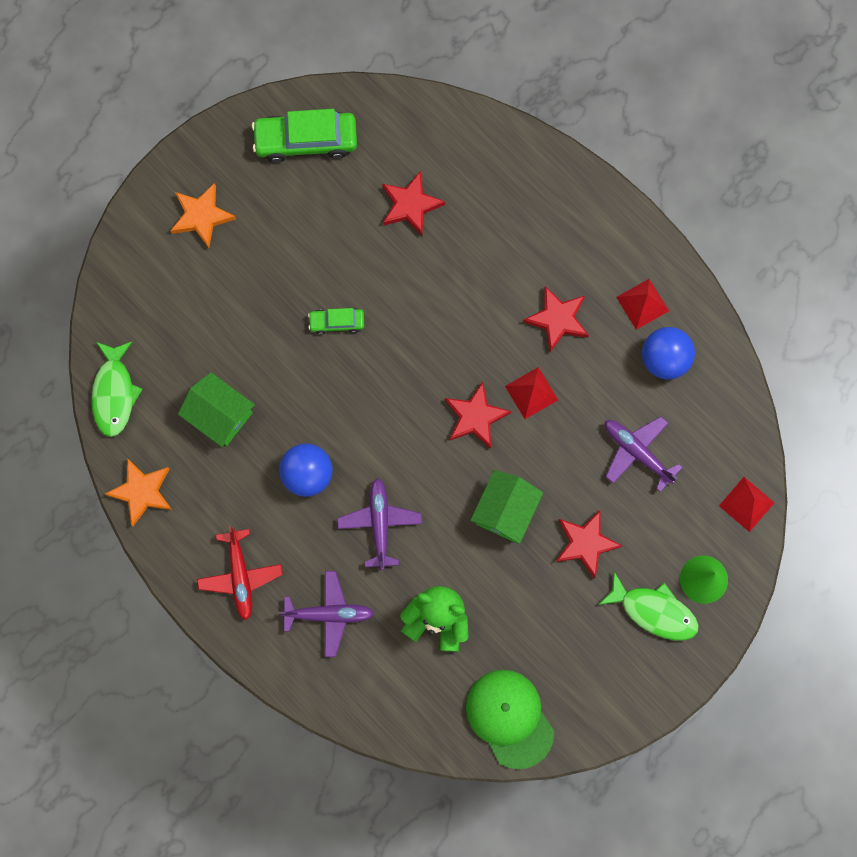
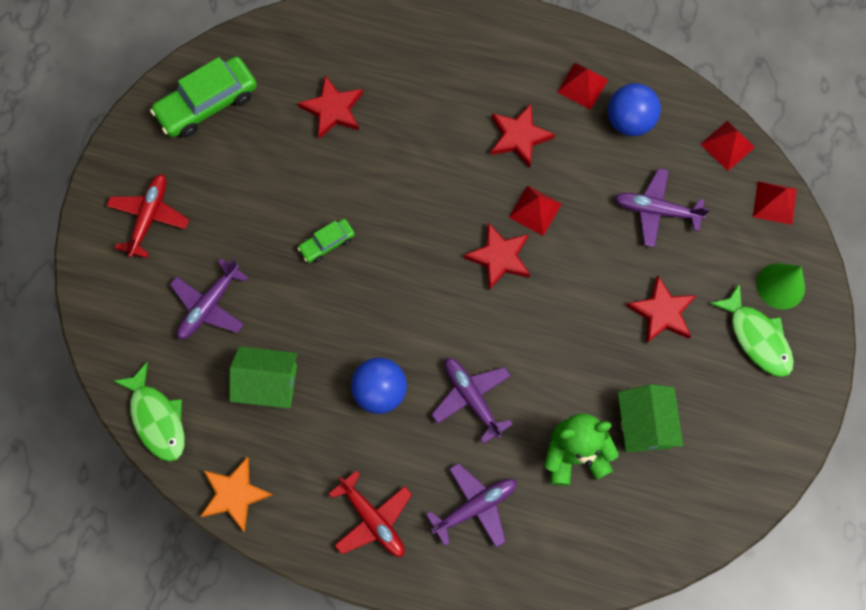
camera: 30 degrees left, 5 degrees down
orange star [170,183,236,248] -> red plane [107,174,189,258]
green cap [466,670,554,769] -> none
green house [470,470,543,544] -> green house moved to [618,384,683,452]
green fish [598,572,699,641] -> green fish turned 60 degrees clockwise [709,283,794,377]
none -> purple plane [170,258,249,339]
none -> red pyramid [700,121,755,171]

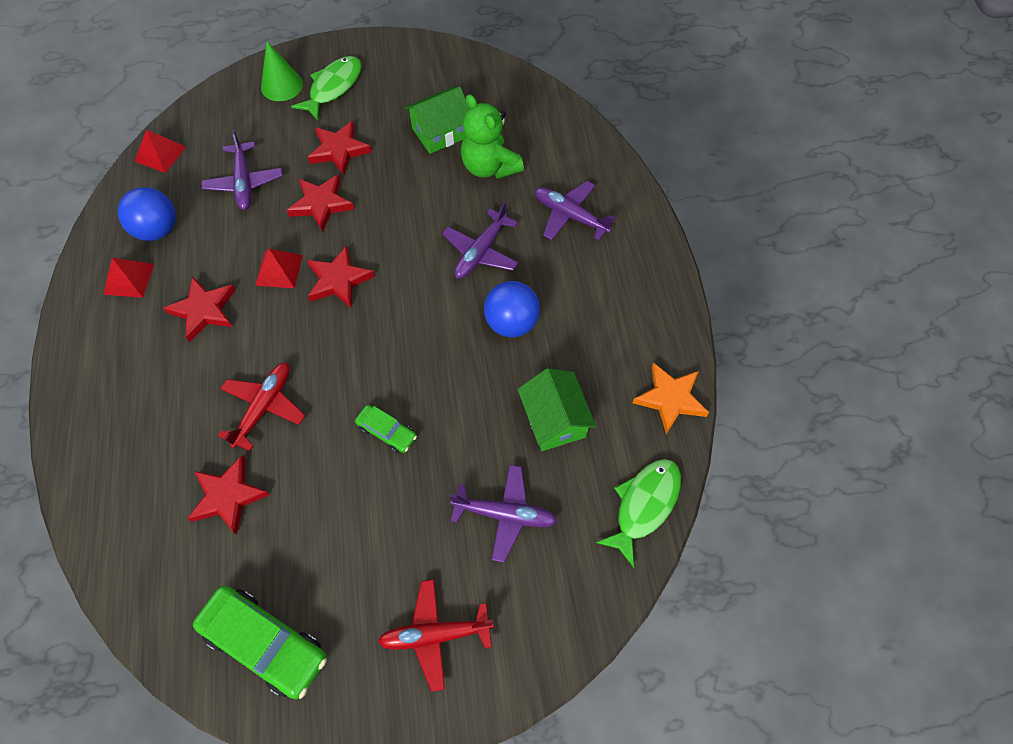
camera: 115 degrees left, 10 degrees down
red plane [329,470,412,557] -> red plane moved to [218,363,305,451]
red pyramid [753,181,797,225] -> none
none -> red star [286,174,354,232]

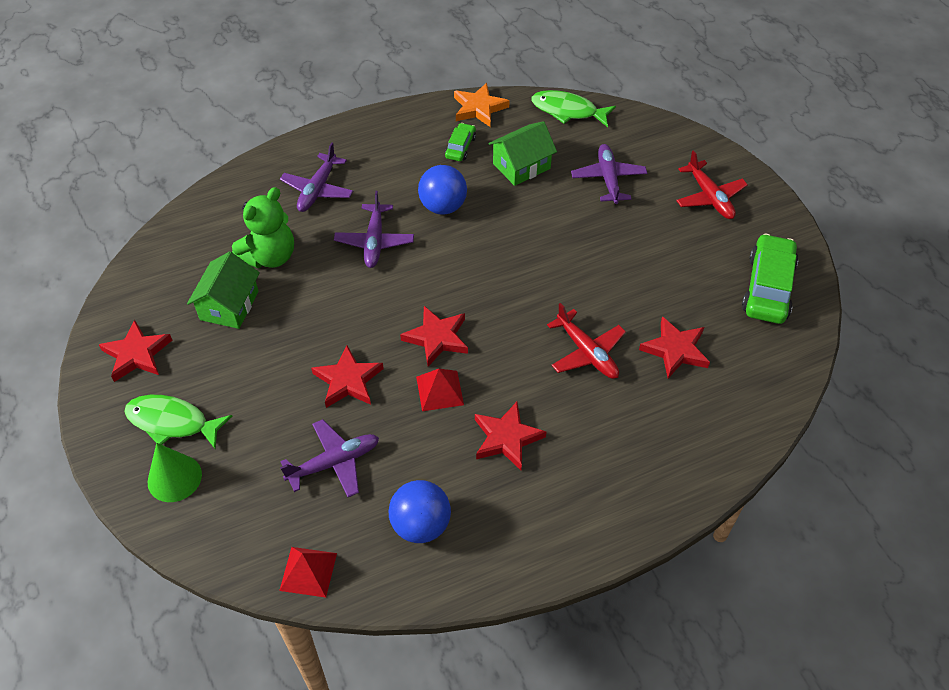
camera: 105 degrees left, 10 degrees down
red pyramid [103,258,154,298] -> none
red plane [218,363,305,451] -> red plane turned 135 degrees counterclockwise [547,303,626,379]
red star [307,121,372,175] -> red star moved to [99,320,172,382]
green car [355,405,417,453] -> green car moved to [445,123,476,161]
green house [405,86,469,154] -> green house turned 60 degrees clockwise [187,251,260,329]
purple plane [442,202,518,279] -> purple plane turned 75 degrees clockwise [334,191,414,268]

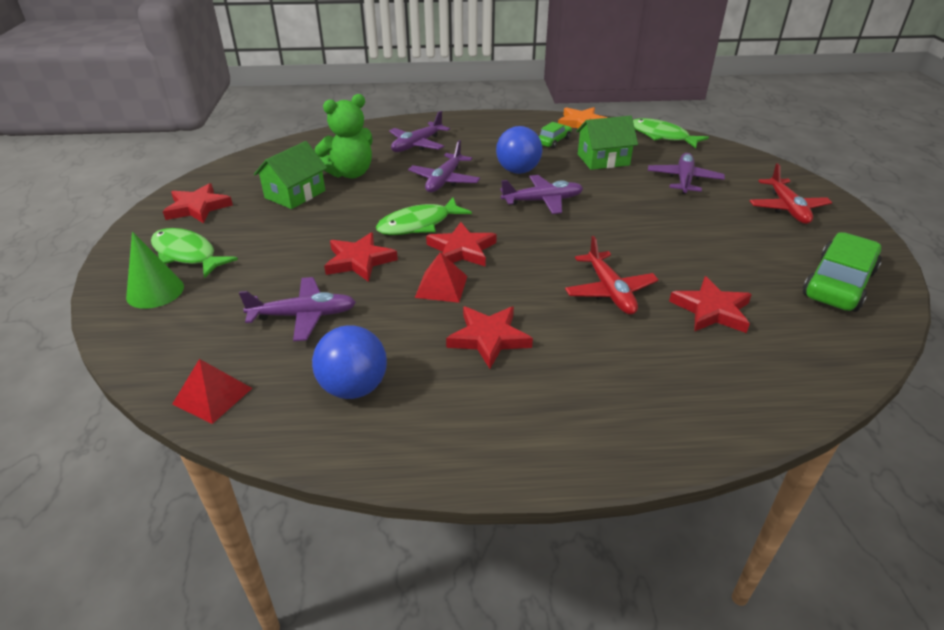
camera: 20 degrees right, 15 degrees down
none -> green fish [376,198,472,235]
none -> purple plane [500,175,583,214]

